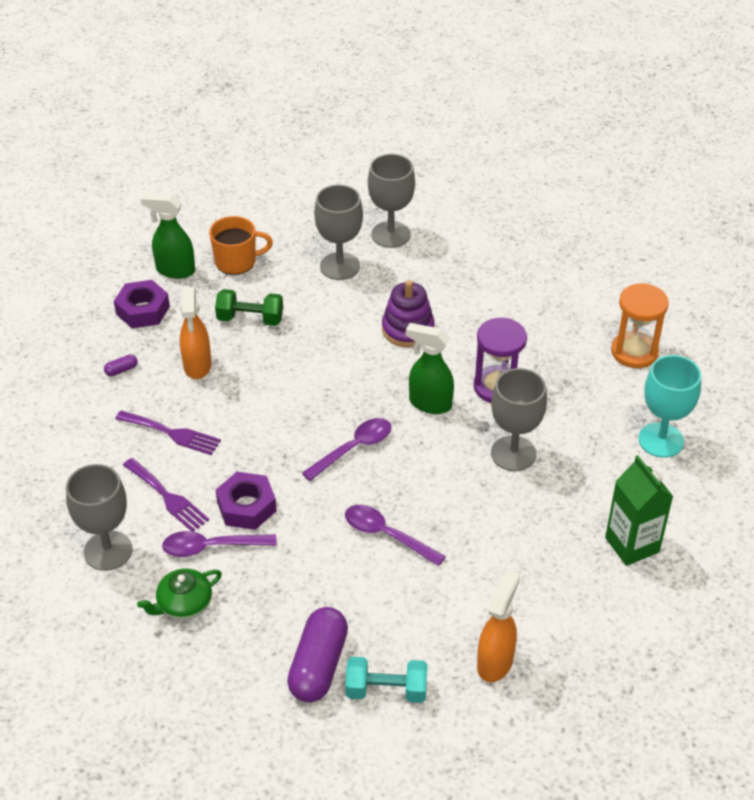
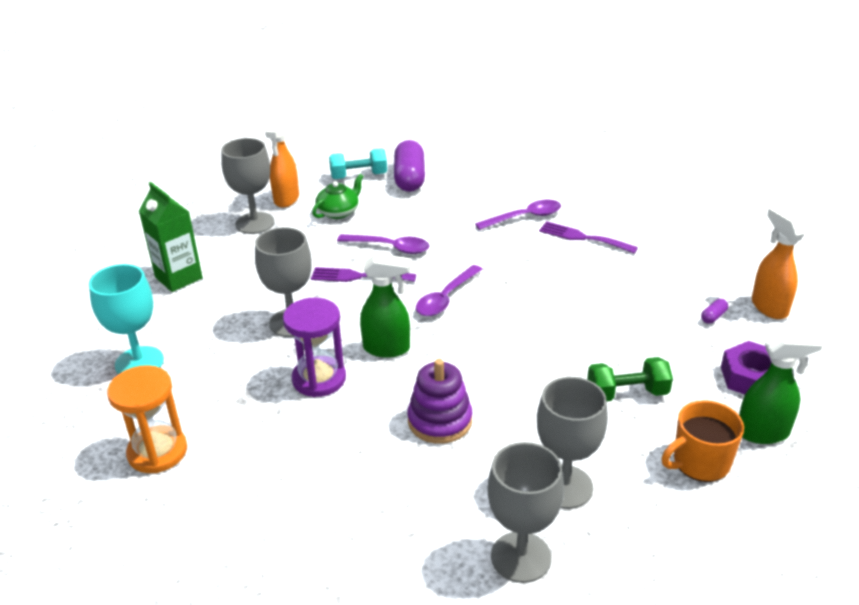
camera: 165 degrees right, 10 degrees down
grey goblet [66,464,132,571] -> grey goblet moved to [221,138,275,234]
purple fork [115,411,221,455] -> purple fork moved to [311,267,416,282]
green teapot [137,569,222,619] -> green teapot moved to [312,174,364,219]
orange spray bottle [180,287,211,379] -> orange spray bottle moved to [752,207,805,319]
purple nut [216,472,277,530] -> none

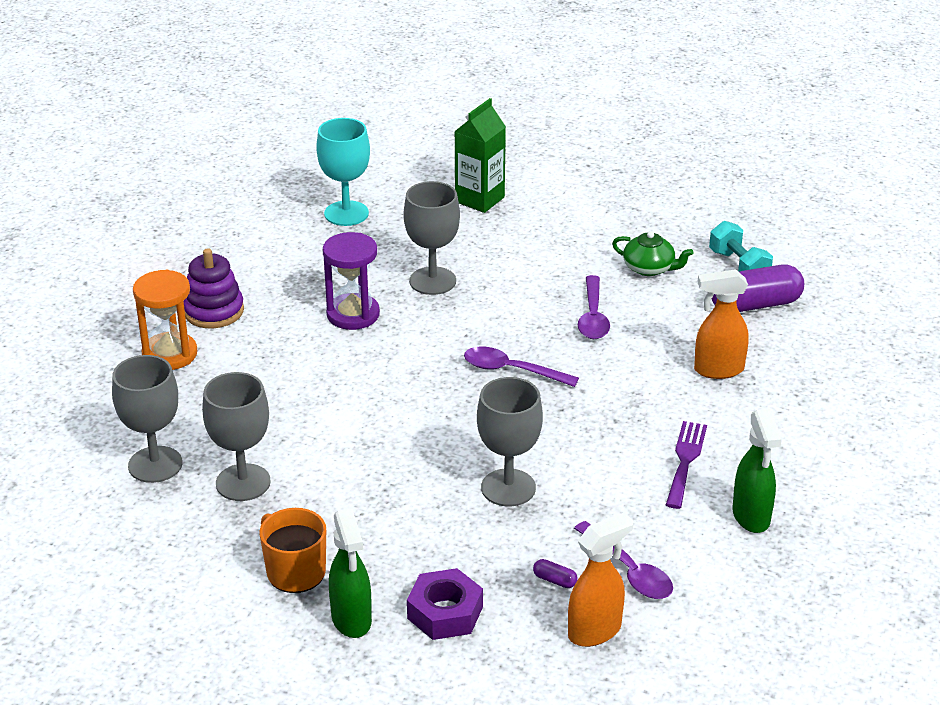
camera: 75 degrees right, 0 degrees up
orange hourglass [107,365,187,473] -> orange hourglass moved to [133,270,197,370]
grey goblet [221,138,275,234] -> grey goblet moved to [477,377,543,506]
orange spray bottle [265,116,299,208] -> orange spray bottle moved to [694,269,749,379]
purple fork [311,267,416,282] -> none
green spray bottle [360,253,412,358] -> green spray bottle moved to [732,409,782,533]
purple stacking toy [407,359,472,444] -> purple stacking toy moved to [184,248,244,328]
purple spoon [475,200,561,230] -> purple spoon moved to [574,521,673,599]
green dumbbell [587,357,673,401] -> none

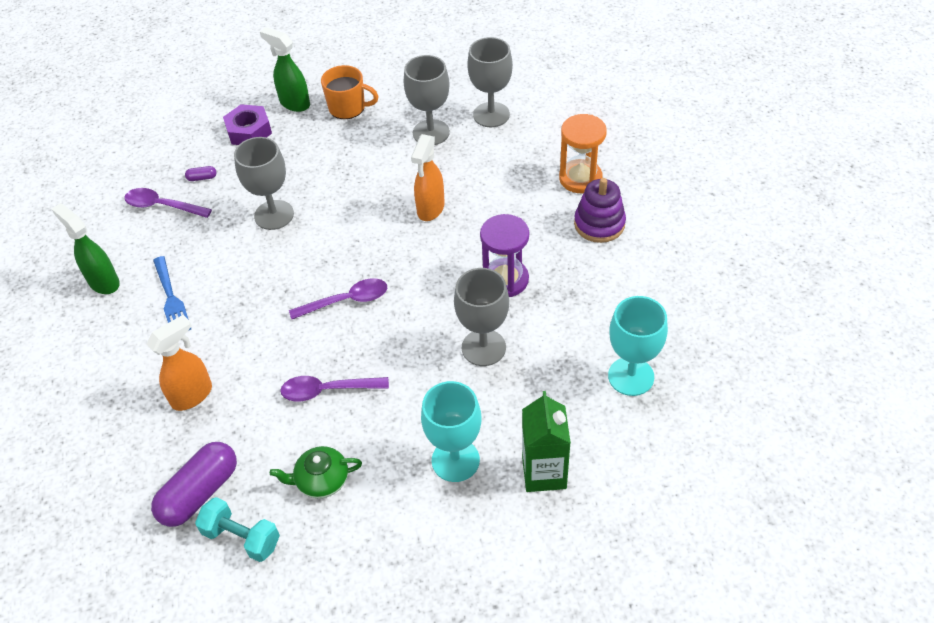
camera: 145 degrees right, 15 degrees up
orange spray bottle [568,513,634,647] -> orange spray bottle moved to [411,134,445,221]
purple spoon [578,275,610,339] -> purple spoon turned 60 degrees counterclockwise [280,376,389,401]
purple fork [666,421,707,509] -> blue fork [153,256,191,330]
none -> turquoise goblet [421,381,481,482]

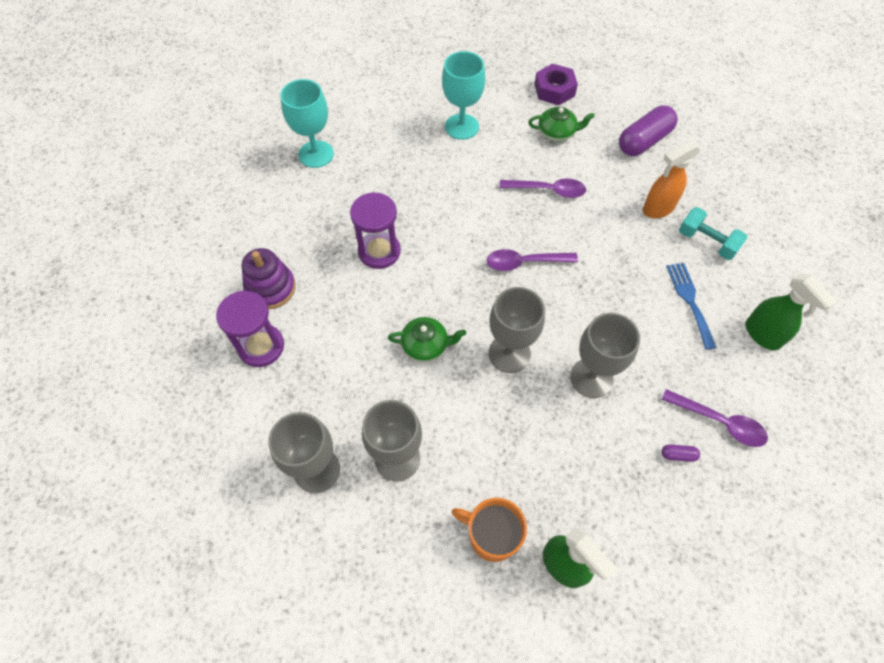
camera: 170 degrees left, 10 degrees up
turquoise dumbbell [195,497,280,562] -> turquoise dumbbell moved to [679,207,748,260]
purple nut [223,104,272,145] -> purple nut moved to [534,63,578,105]
orange spray bottle [411,134,445,221] -> green teapot [388,317,466,362]
grey goblet [454,268,509,366] -> grey goblet moved to [489,287,545,373]
green carton [522,391,571,492] -> none
orange hourglass [559,114,607,193] -> purple hourglass [216,291,284,367]

